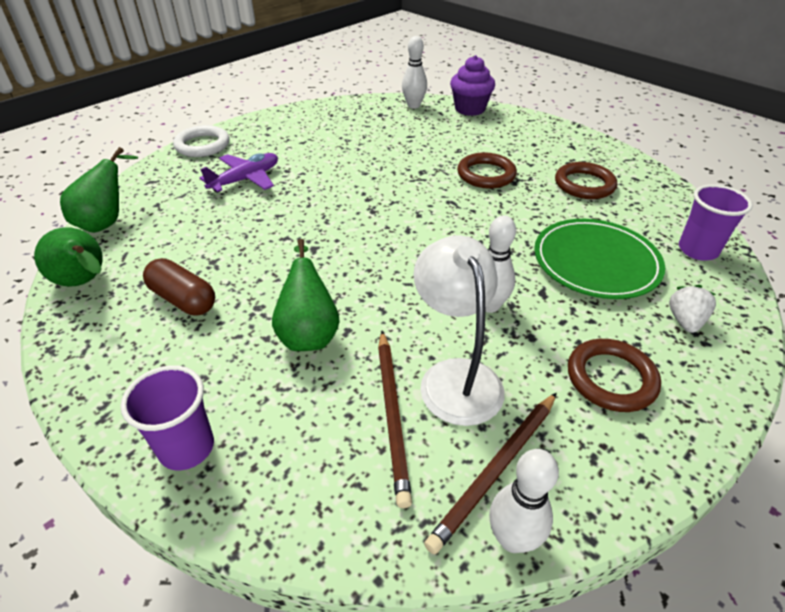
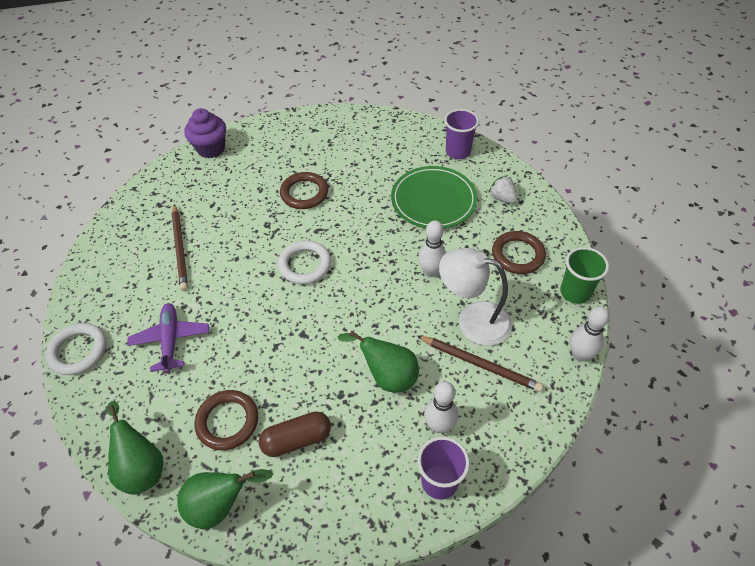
camera: 55 degrees left, 10 degrees up
white bowling pin [402,36,427,108] -> white bowling pin moved to [424,381,458,433]
brown pencil [424,393,557,554] -> brown pencil moved to [172,204,188,291]
brown ring [555,162,617,199] -> brown ring moved to [195,390,258,450]
none -> white ring [278,240,331,284]
none -> green cup [560,247,609,304]

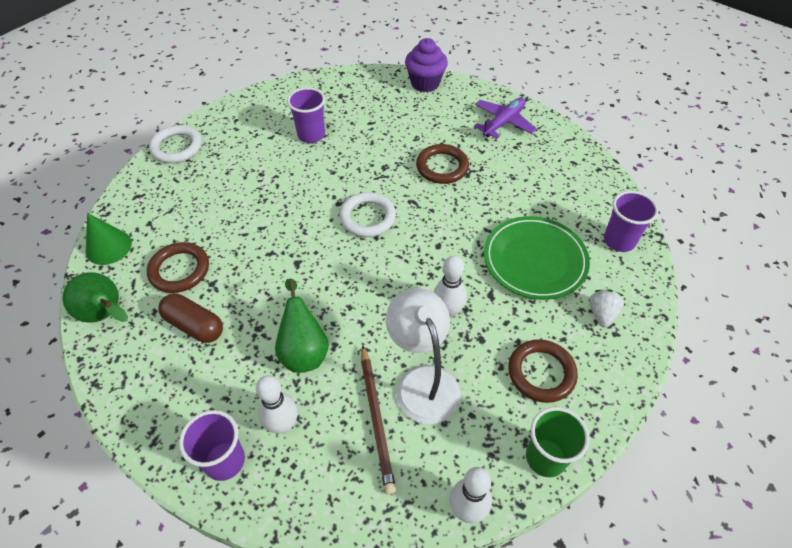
camera: 50 degrees right, 0 degrees up
green pear [107,401,164,495] -> green cone [86,213,132,265]
purple plane [127,303,209,373] -> purple plane moved to [474,98,537,139]
brown pencil [172,204,188,291] -> purple cup [287,87,325,143]

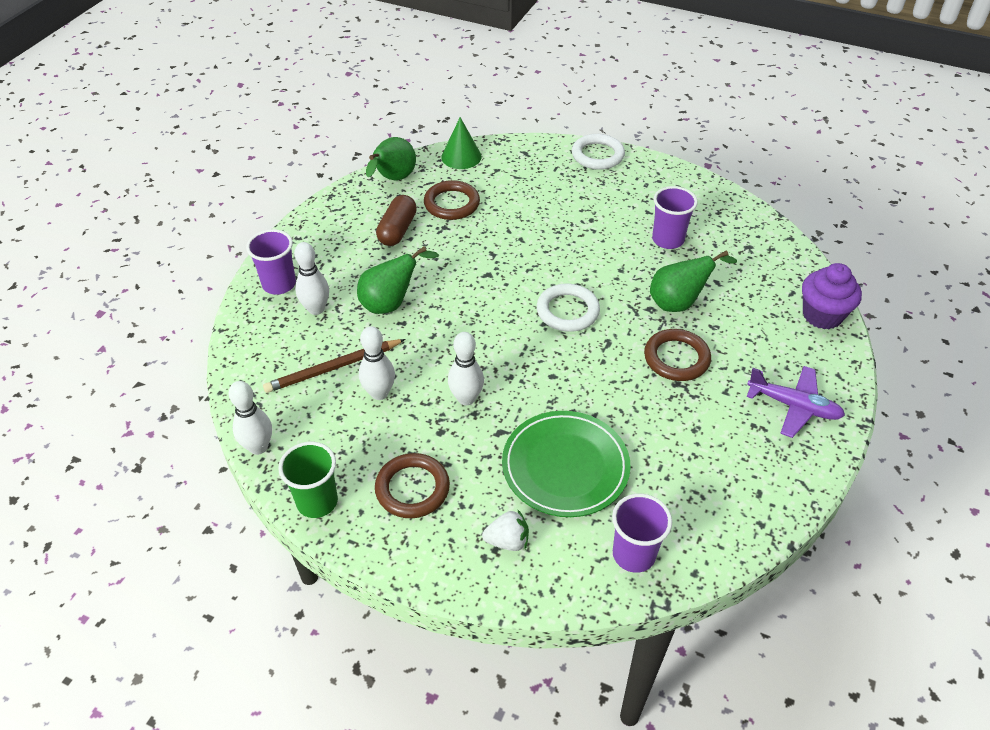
camera: 75 degrees right, 5 degrees down
white lamp [386,288,461,424] -> white bowling pin [359,326,395,400]
none -> green pear [650,250,737,312]

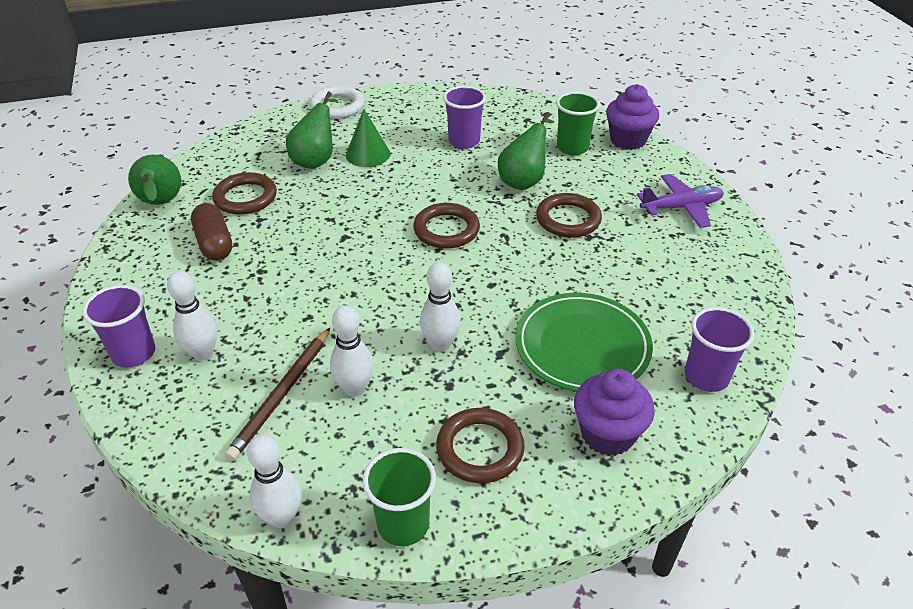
camera: 40 degrees left, 5 degrees down
green pear [357,247,439,314] -> green pear moved to [286,92,338,169]
green cone [441,117,482,169] -> green cone moved to [346,109,390,167]
white strawberry [482,510,529,551] -> purple cupcake [574,369,655,456]
white ring [537,284,600,332] -> brown ring [413,203,480,249]
none -> green cup [556,92,600,155]

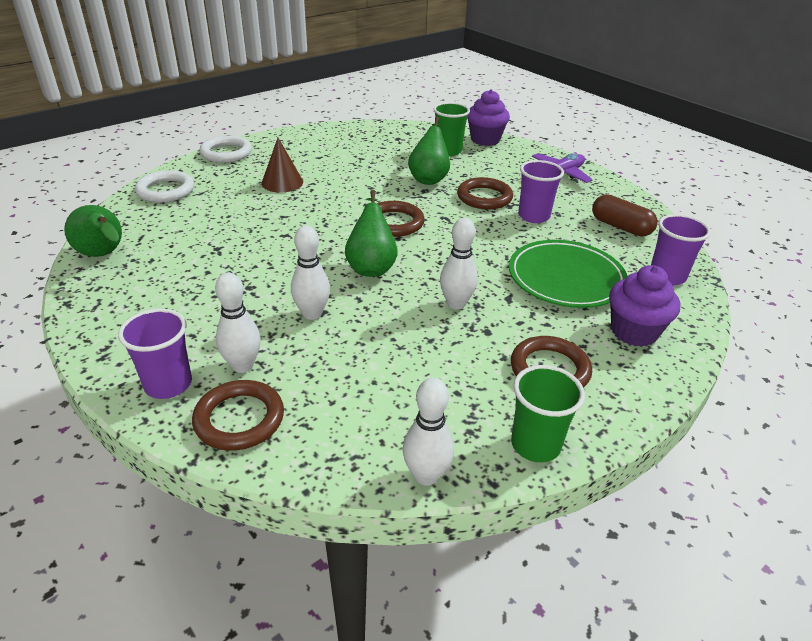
camera: 25 degrees left, 5 degrees down
brown capsule [191,203,232,261] -> brown capsule moved to [592,194,658,237]
brown ring [212,172,277,215] -> brown ring moved to [192,380,284,451]
brown pencil [225,328,330,461] -> none
green pear [286,92,338,169] -> green pear moved to [345,190,398,277]
white bowling pin [330,306,374,397] -> white bowling pin moved to [291,226,330,320]
green cone [346,109,390,167] -> brown cone [261,138,303,193]
purple cup [443,86,486,149] -> purple cup moved to [518,160,564,223]
none -> white ring [135,170,194,203]

